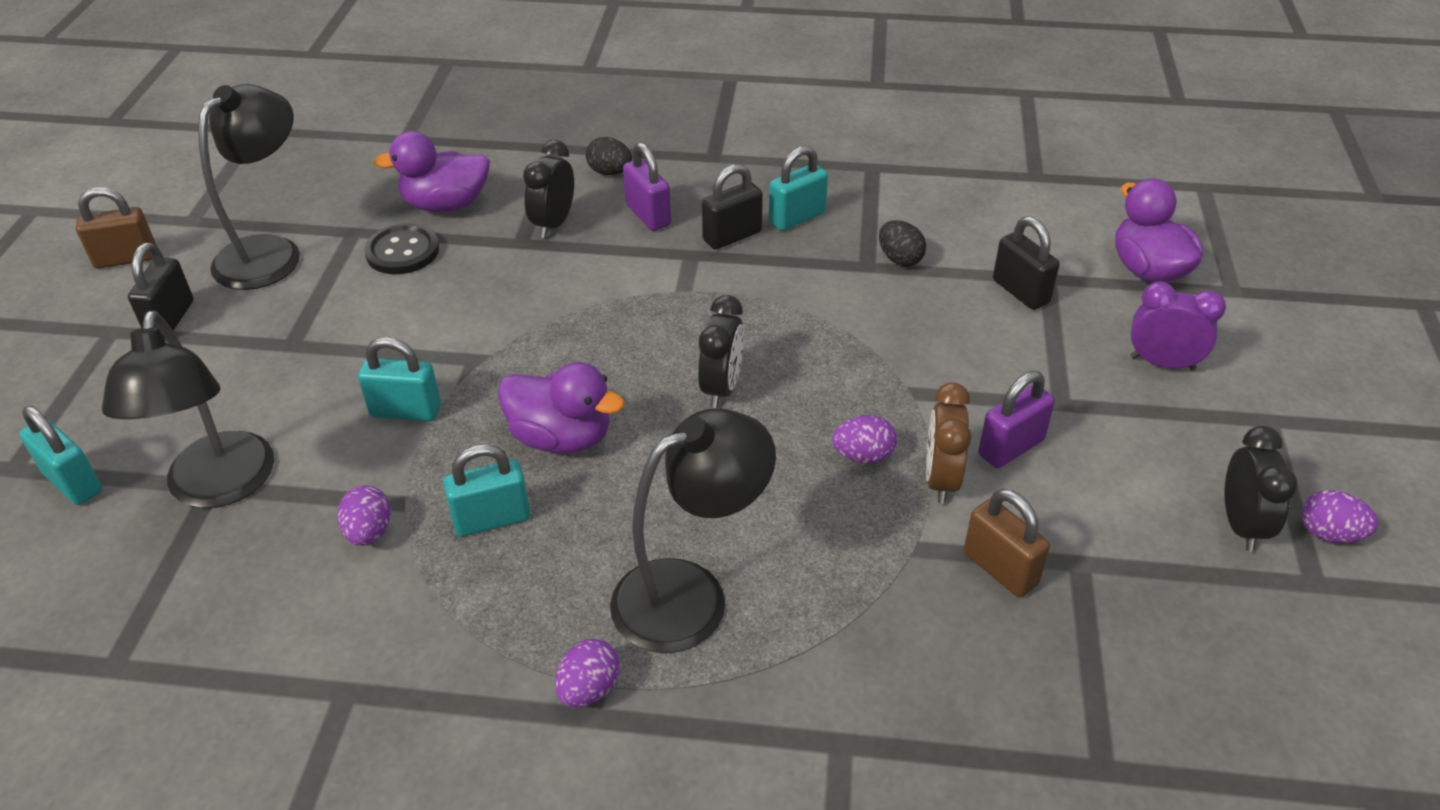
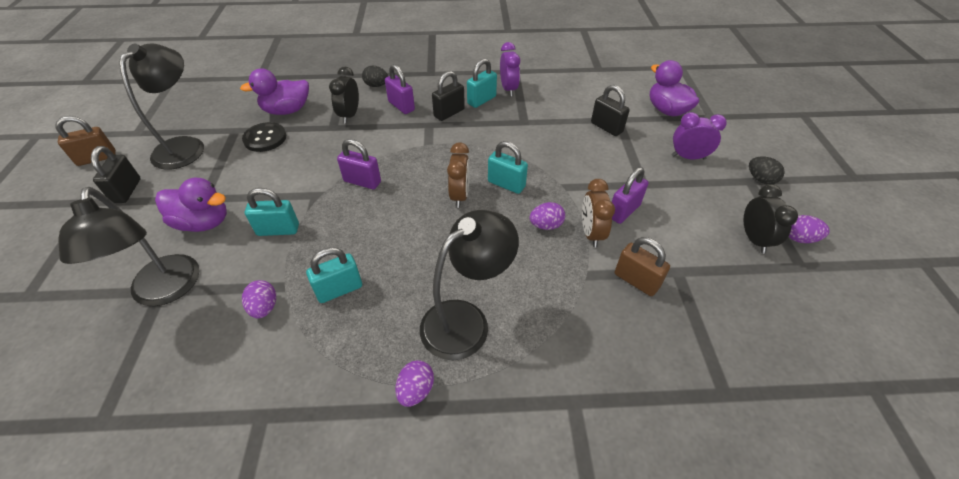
camera: 10 degrees left, 5 degrees up
turquoise padlock [19,406,102,505] -> turquoise padlock moved to [488,141,528,194]
purple duck [498,362,624,454] -> purple duck moved to [155,178,227,232]
black clock [698,295,744,408] -> brown clock [447,142,470,208]
black egg [879,220,926,266] -> black egg moved to [749,157,785,184]
none -> purple padlock [337,139,381,189]
none -> purple clock [500,42,520,96]

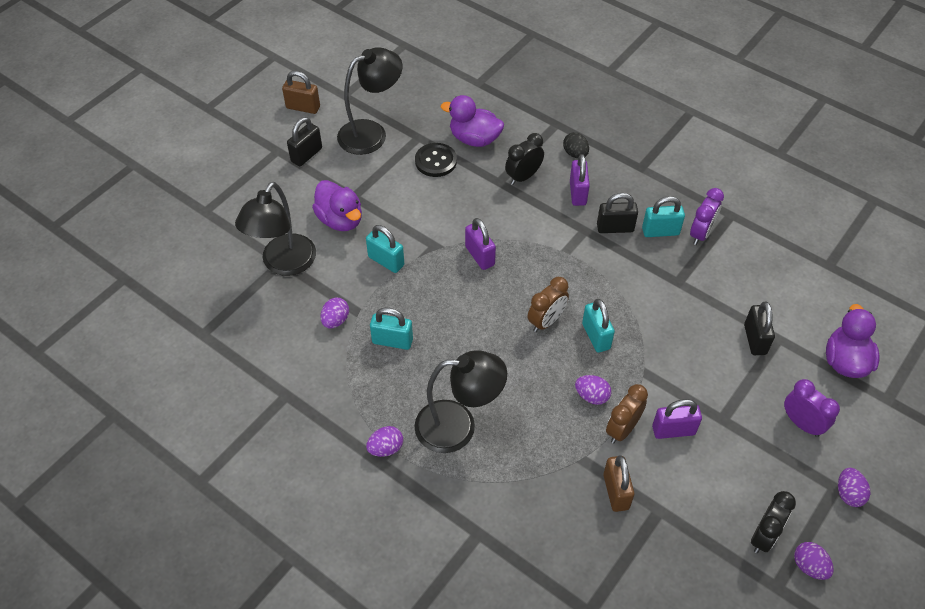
camera: 40 degrees right, 5 degrees up
black egg [749,157,785,184] -> purple egg [838,468,870,507]

